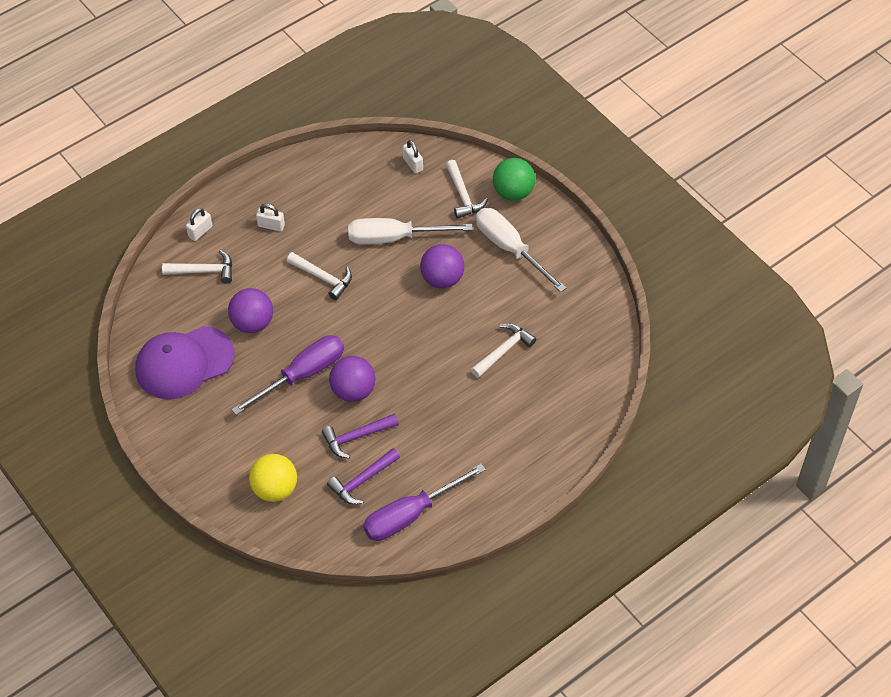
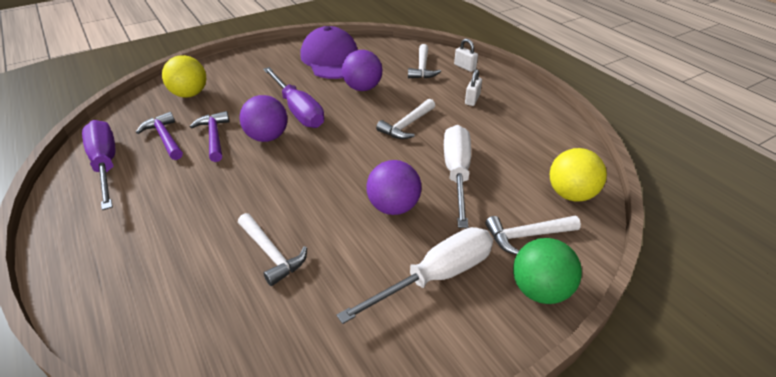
camera: 95 degrees right, 15 degrees down
white padlock [402,140,423,174] -> yellow ball [550,148,607,202]

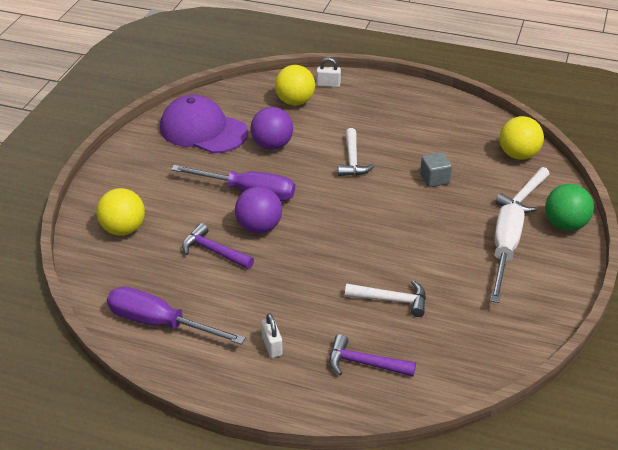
camera: 40 degrees left, 0 degrees up
purple hammer [136,112,183,160] -> purple hammer moved to [329,334,416,376]
purple ball [366,160,422,215] -> none
white hammer [408,44,441,79] -> yellow ball [275,65,315,106]
white screwdriver [444,125,471,228] -> grey cube [420,152,452,187]
white padlock [465,69,482,106] -> white padlock moved to [261,313,283,358]

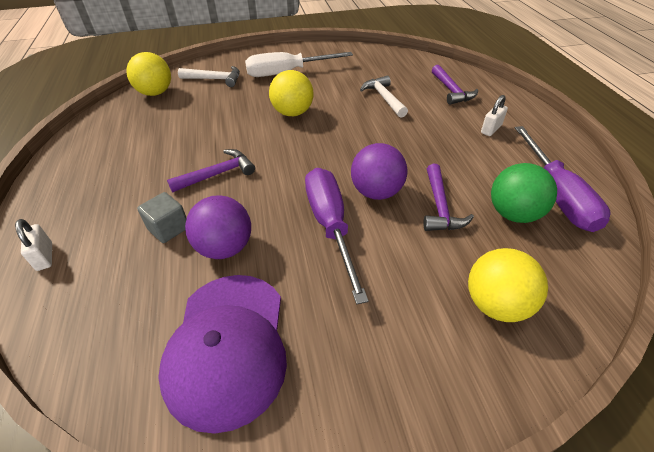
camera: 120 degrees left, 5 degrees up
yellow ball [275,65,315,106] -> yellow ball moved to [269,70,314,116]
white hammer [338,128,375,176] -> purple hammer [167,149,255,192]
grey cube [420,152,452,187] -> grey cube moved to [137,192,187,243]
green ball [545,184,594,231] -> green ball moved to [491,163,557,223]

